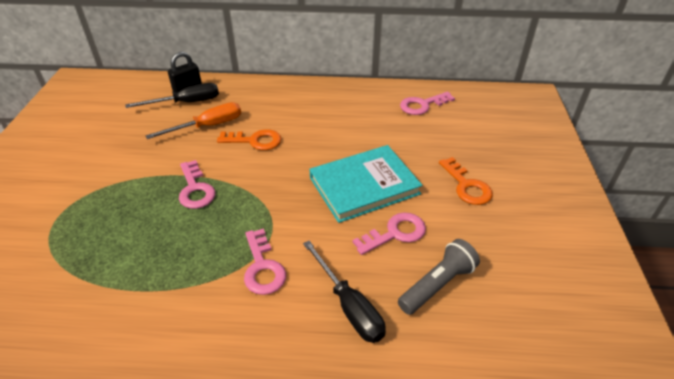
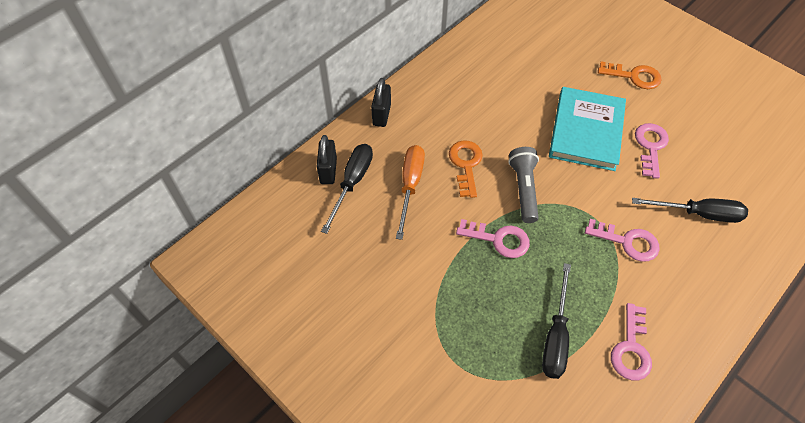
camera: 50 degrees left, 15 degrees up
orange key [217,129,281,150] -> orange key turned 45 degrees counterclockwise [449,140,483,198]
grey flashlight [398,239,480,315] -> grey flashlight moved to [508,147,539,223]
pink key [400,92,455,115] -> pink key moved to [611,303,652,380]
none -> black padlock [371,78,391,127]
none -> black screwdriver [542,263,571,379]

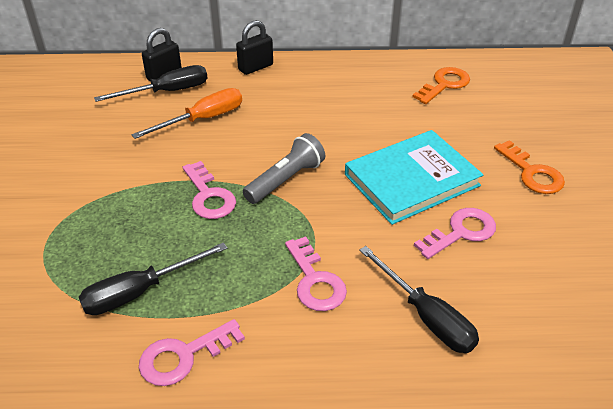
camera: 45 degrees right, 15 degrees down
orange key [449,140,483,198] -> orange key moved to [412,67,470,104]

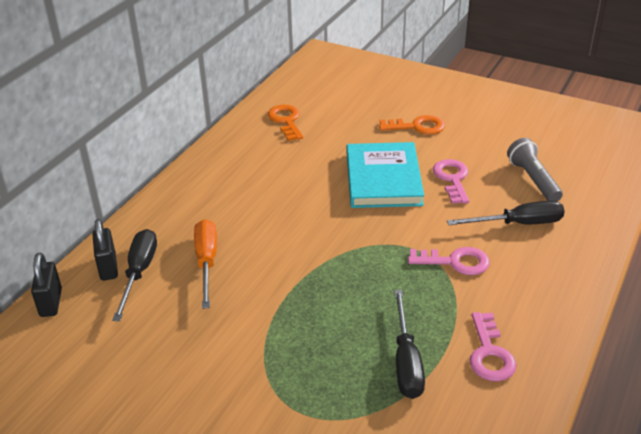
camera: 60 degrees left, 5 degrees down
pink key [183,161,236,219] -> none
black padlock [236,20,273,75] -> black padlock moved to [31,253,62,317]
grey flashlight [243,133,325,204] -> grey flashlight moved to [507,138,563,202]

